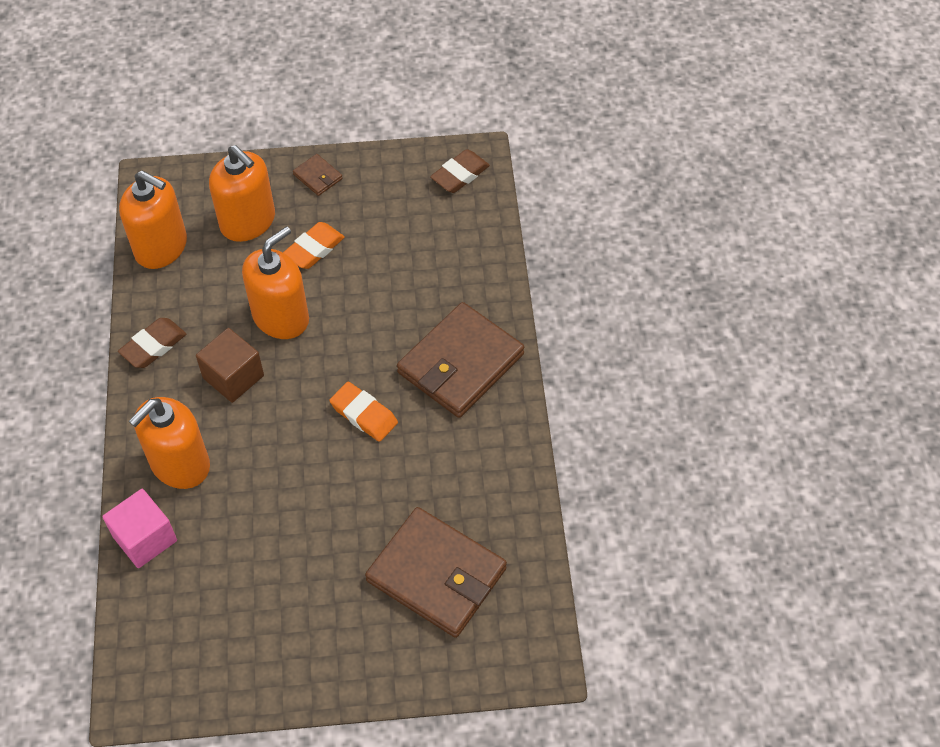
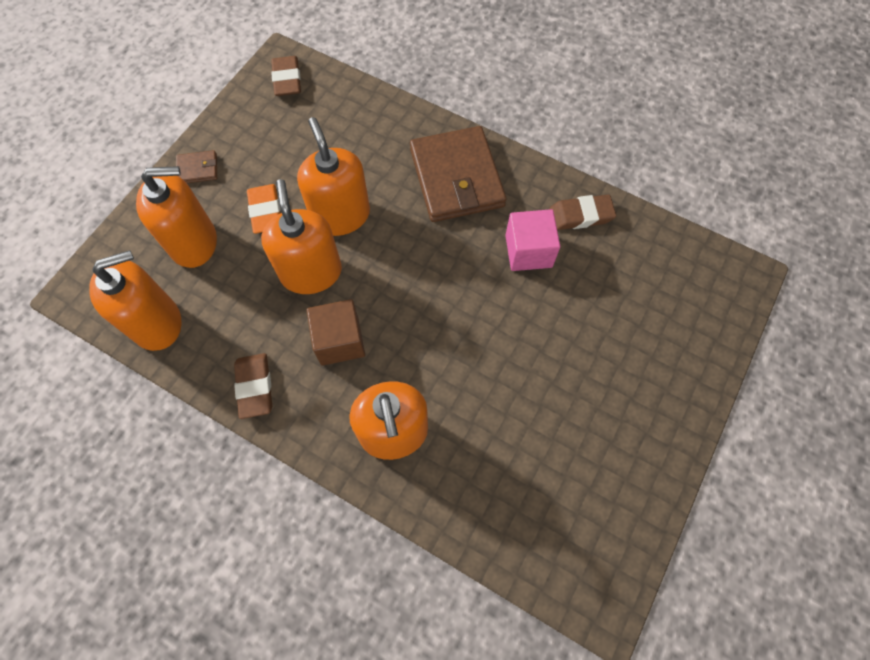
camera: 55 degrees left, 10 degrees up
pink cube [102,489,177,568] -> pink cube moved to [505,209,560,271]
orange eraser [329,382,398,442] -> none
brown wallet [365,507,507,638] -> none
none -> orange soap dispenser [297,117,370,236]
none -> brown eraser [549,195,616,230]

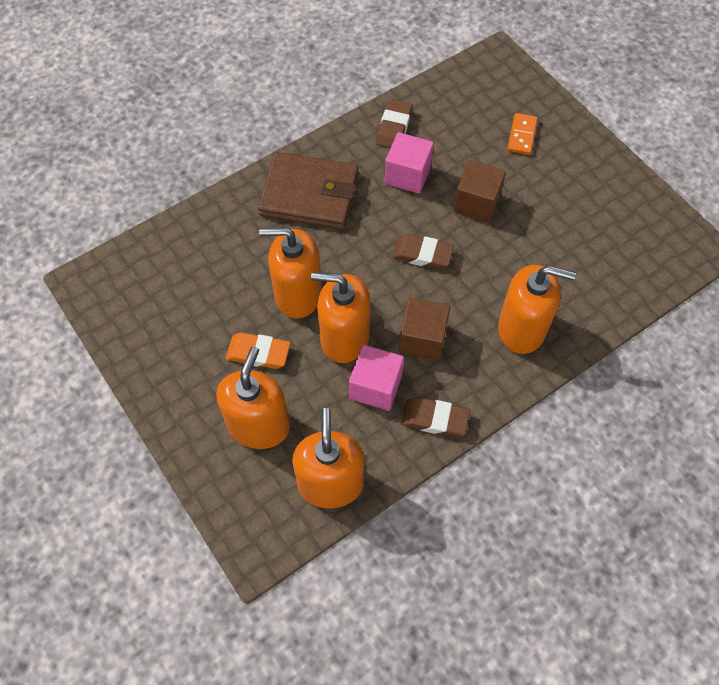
camera: 65 degrees left, 5 degrees down
brown wallet [176,150,217,183] -> none
brown eraser [271,56,301,96] -> brown eraser moved to [392,234,454,269]
none -> pink cube [349,345,404,411]
none -> brown cube [453,160,506,223]
none -> orange domino [507,113,538,155]

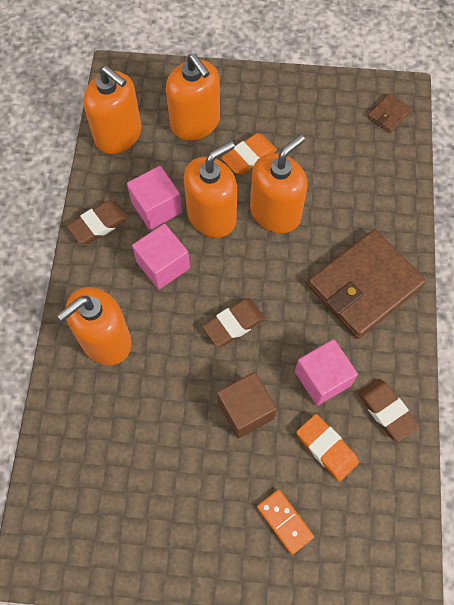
camera: 130 degrees right, 5 degrees up
brown cube [399,298,450,360] -> pink cube [132,224,190,289]
none -> orange eraser [297,414,359,481]
none -> brown wallet [368,93,412,133]

